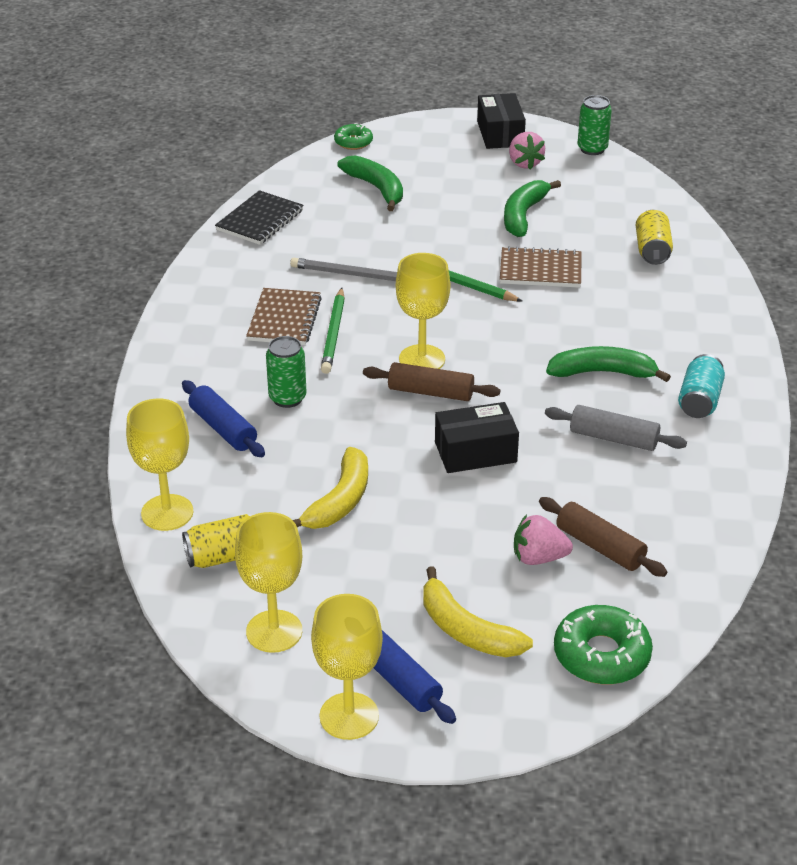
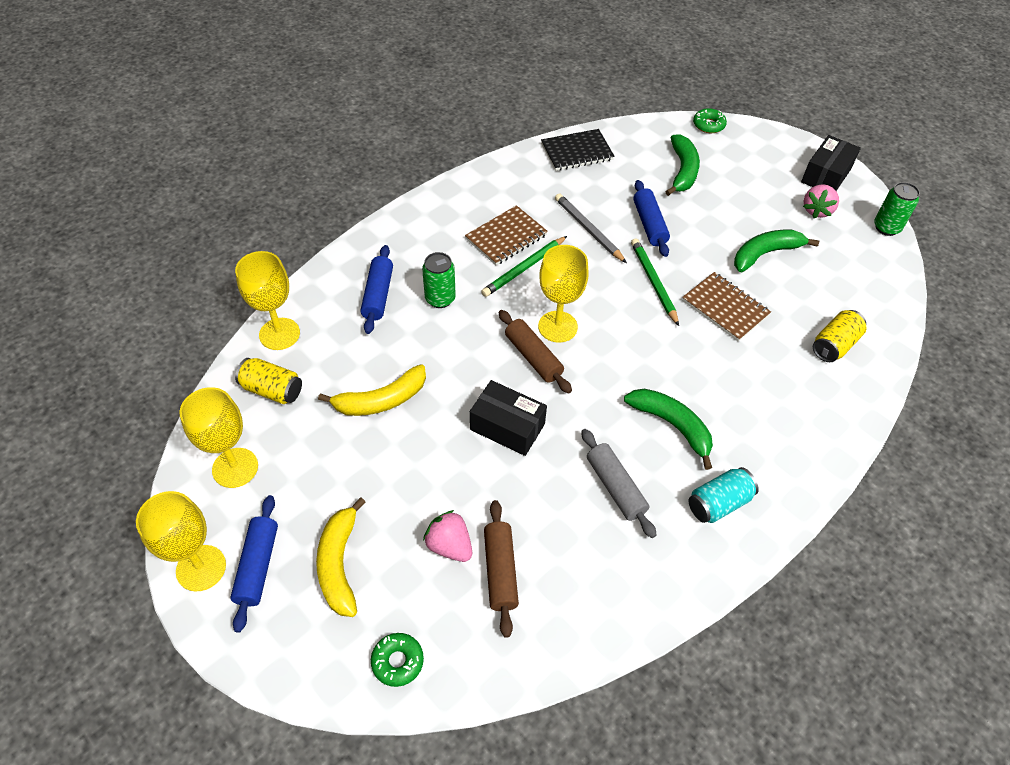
camera: 40 degrees right, 15 degrees up
green donut [554,605,653,684] -> green donut [371,633,424,687], size x0.60
none -> blue rolling pin [633,180,670,257]

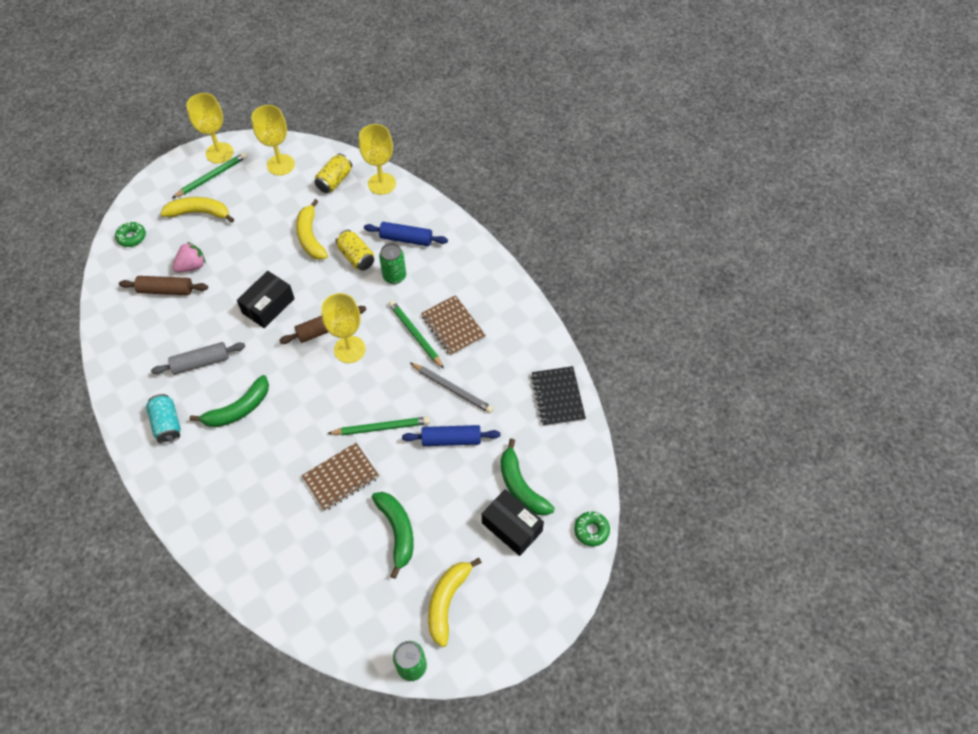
camera: 100 degrees right, 5 degrees up
blue rolling pin [230,495,278,633] -> green pencil [172,152,247,198]
grey pencil [555,193,627,263] -> grey pencil turned 60 degrees clockwise [410,363,494,413]
green banana [665,134,700,196] -> green banana turned 45 degrees clockwise [501,439,555,516]
black box [801,135,861,191] -> black box moved to [482,489,544,556]
pink strawberry [803,184,839,218] -> yellow banana [428,558,482,647]
yellow can [813,310,867,362] -> yellow can moved to [335,230,374,271]

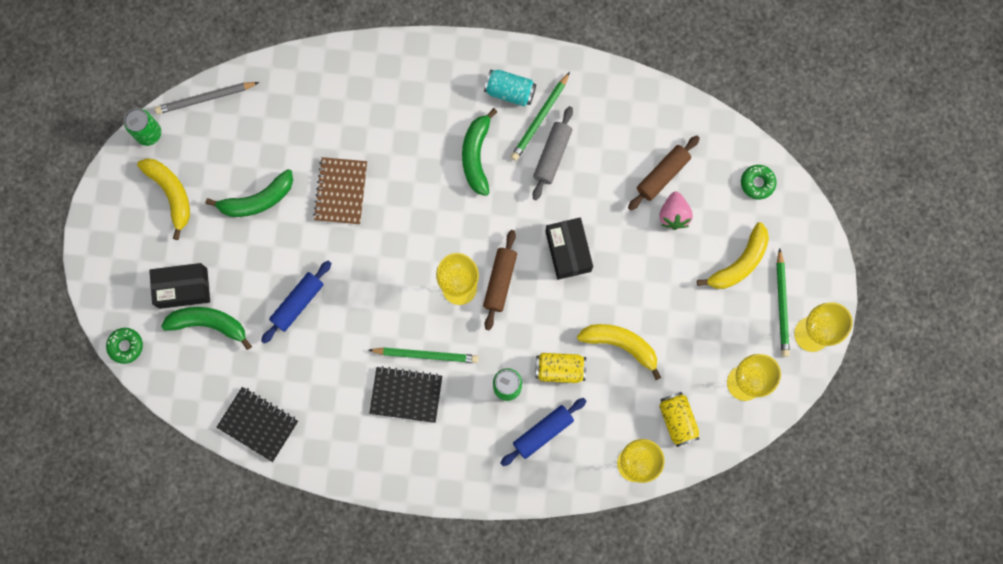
camera: 130 degrees right, 20 degrees up
green pencil [327,417,430,435] -> green pencil moved to [511,72,570,161]
green banana [372,492,414,579] -> green banana turned 45 degrees counterclockwise [206,169,293,217]
grey pencil [410,363,494,413] -> grey pencil moved to [155,82,259,114]
brown notebook [421,295,486,356] -> black notebook [369,366,442,423]

